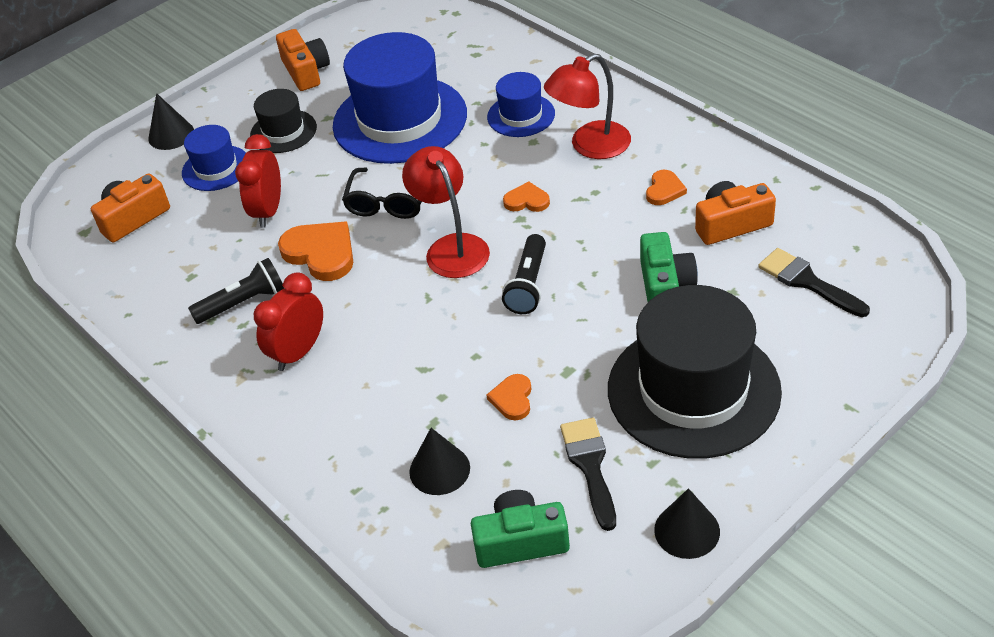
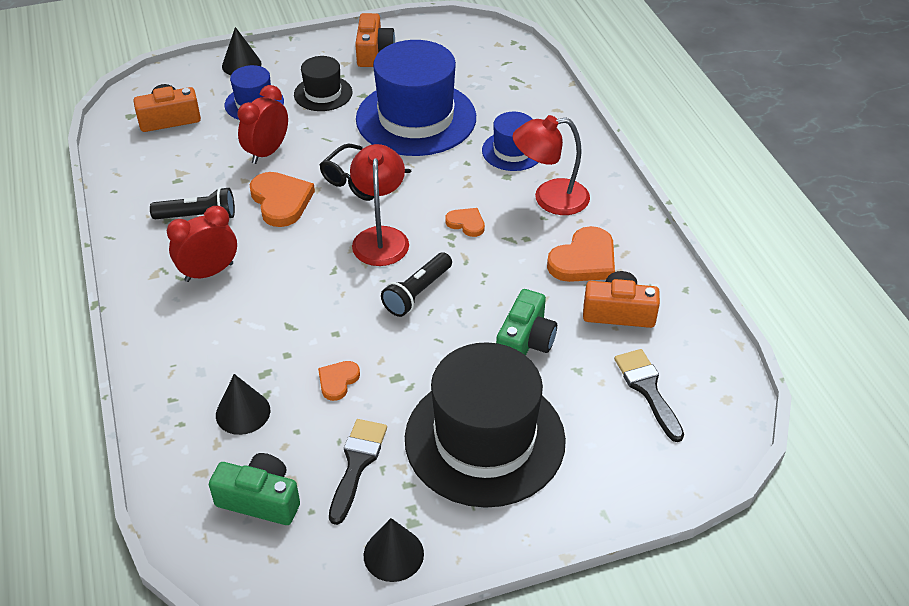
camera: 20 degrees right, 0 degrees up
orange heart [646,170,687,205] -> orange heart [547,226,615,282], size x1.79

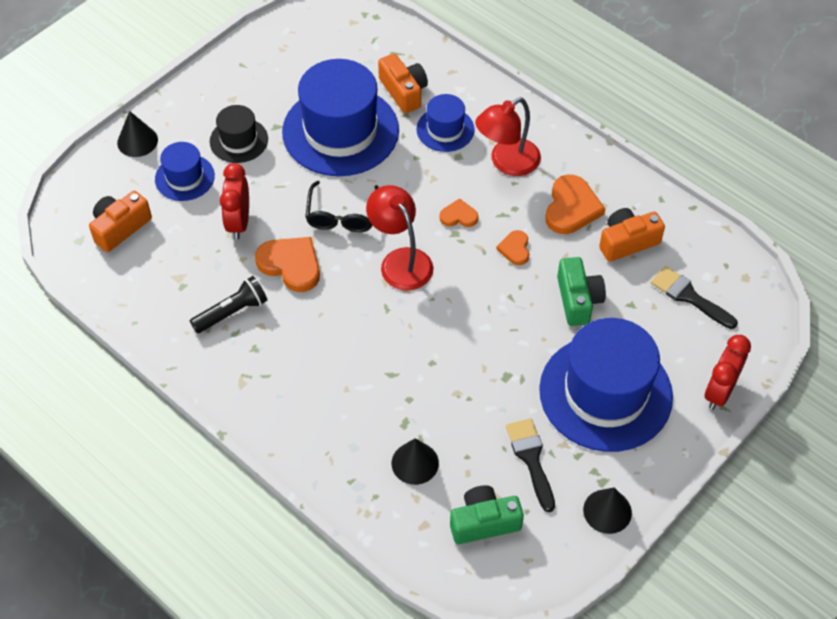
camera: 30 degrees left, 10 degrees up
red clock [167,206,237,282] -> red clock moved to [705,335,751,410]
orange heart [318,361,360,401] -> orange heart moved to [496,230,529,265]
orange camera [355,13,395,67] -> orange camera moved to [378,53,428,114]
black flashlight [381,252,452,317] -> none
black hat [405,342,566,508] -> blue hat [539,318,673,452]

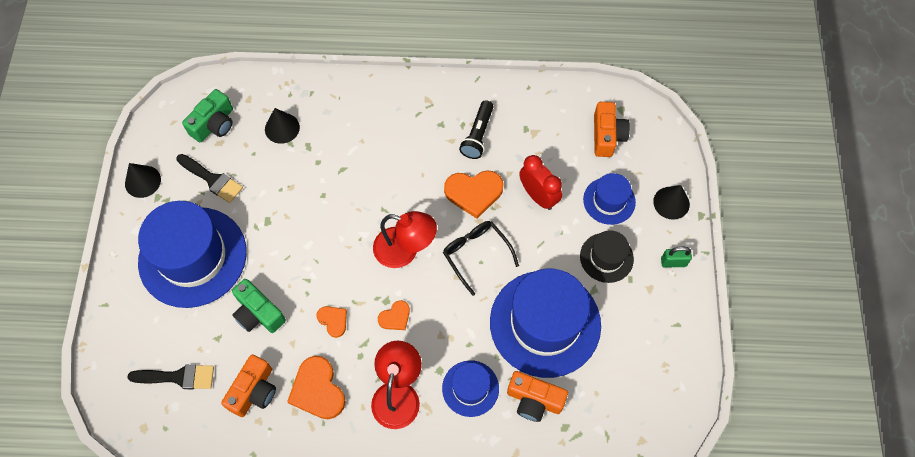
camera: 140 degrees right, 10 degrees up
red clock [705,335,751,410] -> none
none -> green padlock [661,247,692,268]

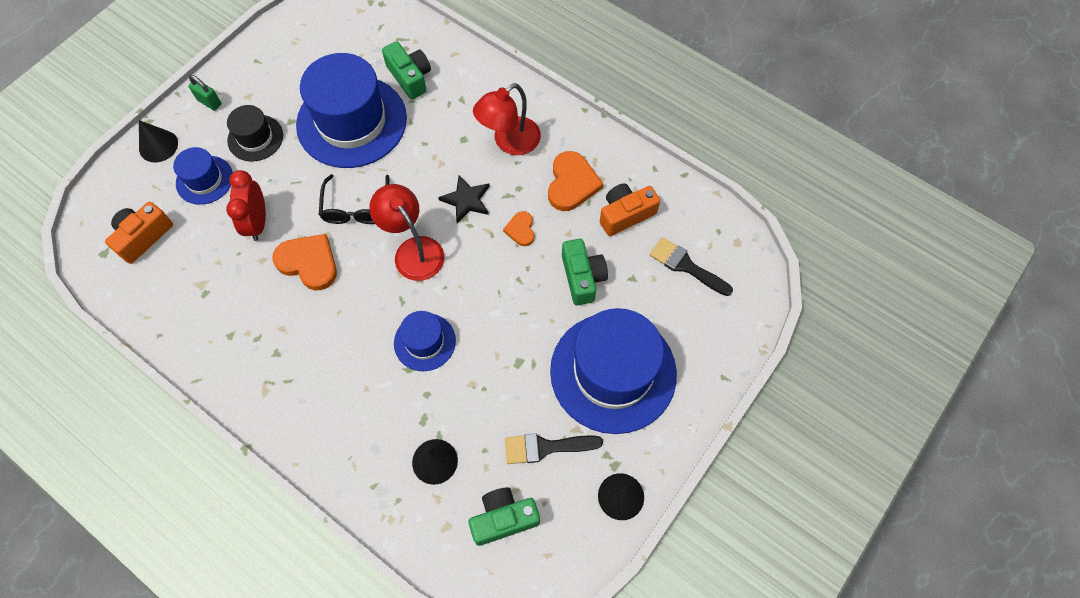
camera: 145 degrees left, 0 degrees up
black brush [176,154,243,203] -> black brush turned 75 degrees counterclockwise [505,433,603,464]
orange heart [378,300,410,330] -> black star [438,175,490,223]
blue hat [442,360,499,417] -> blue hat moved to [394,311,456,371]
black flashlight [459,100,493,159] -> none
orange camera [507,371,568,422] -> green camera [382,41,431,99]

